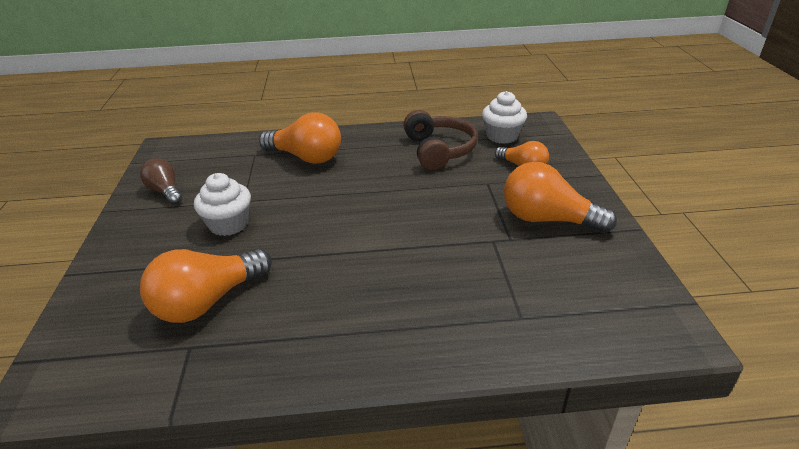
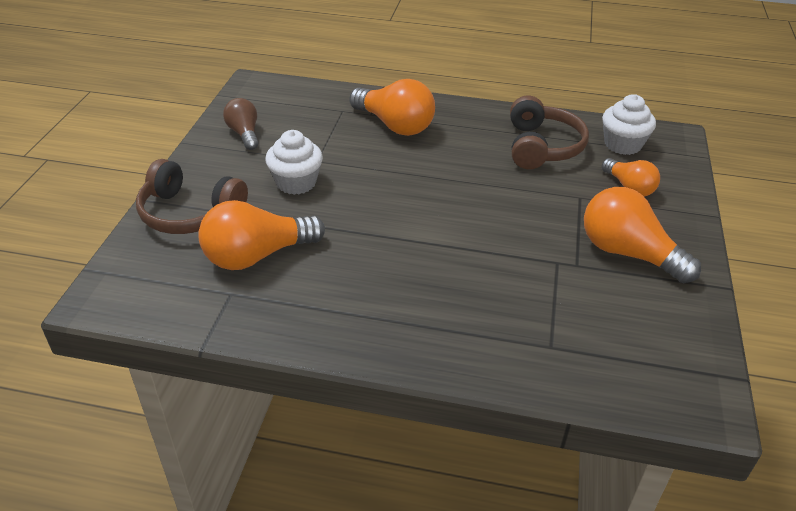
camera: 15 degrees right, 5 degrees up
none -> brown headphones [136,159,248,234]

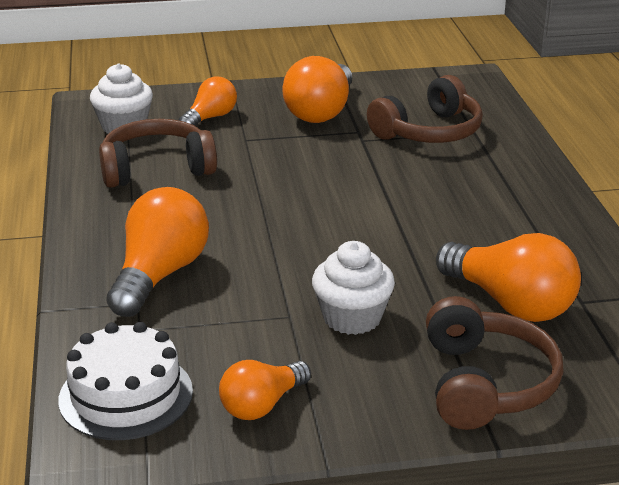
camera: 110 degrees left, 10 degrees down
brown light bulb [223,98,259,150] -> orange light bulb [219,360,311,420]
none -> white cake [58,322,193,440]
none -> brown headphones [367,75,483,143]

